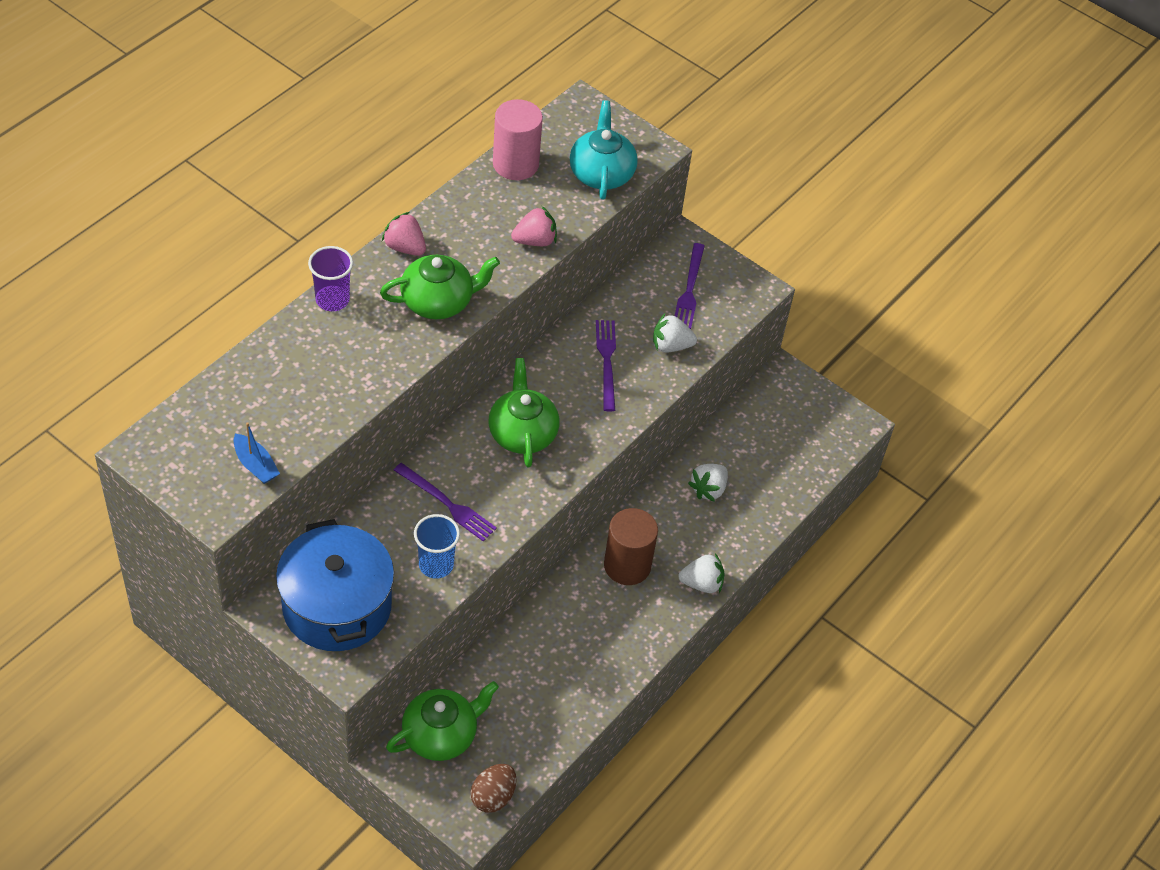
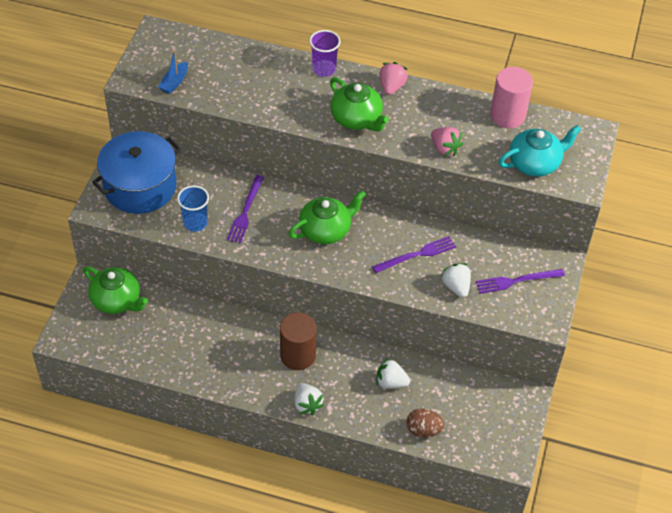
camera: 70 degrees right, 0 degrees up
brown egg [471,764,516,813] -> brown egg moved to [406,409,444,437]

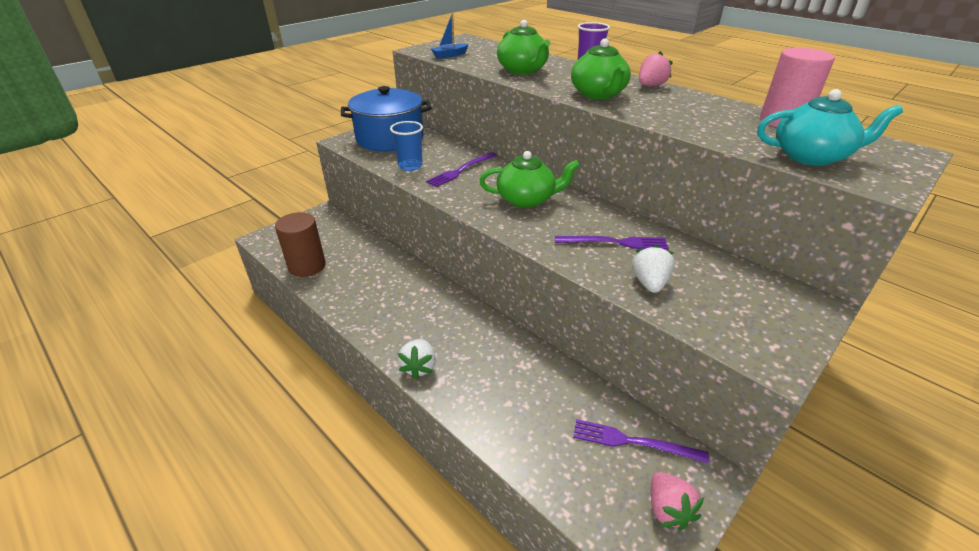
camera: 30 degrees right, 15 degrees down
green teapot [83,266,148,314] -> green teapot moved to [497,20,550,75]
brown cylinder [280,313,317,370] -> brown cylinder moved to [275,212,326,277]
white strawberry [376,358,410,389] -> none
brown egg [406,409,444,437] -> none
pink strawberry [431,127,463,156] -> pink strawberry moved to [651,472,704,531]
purple fork [476,269,565,294] -> purple fork moved to [573,419,709,463]

